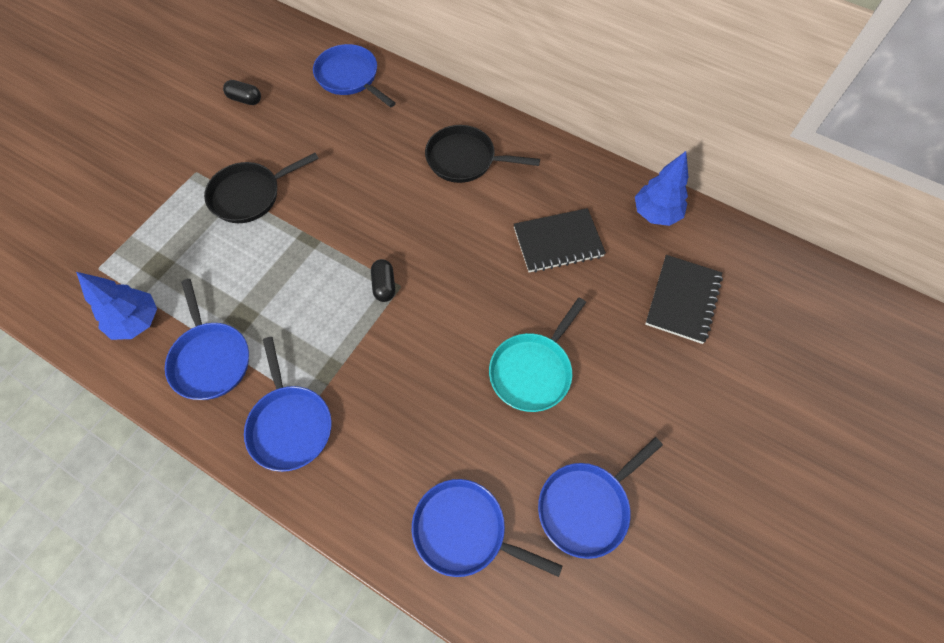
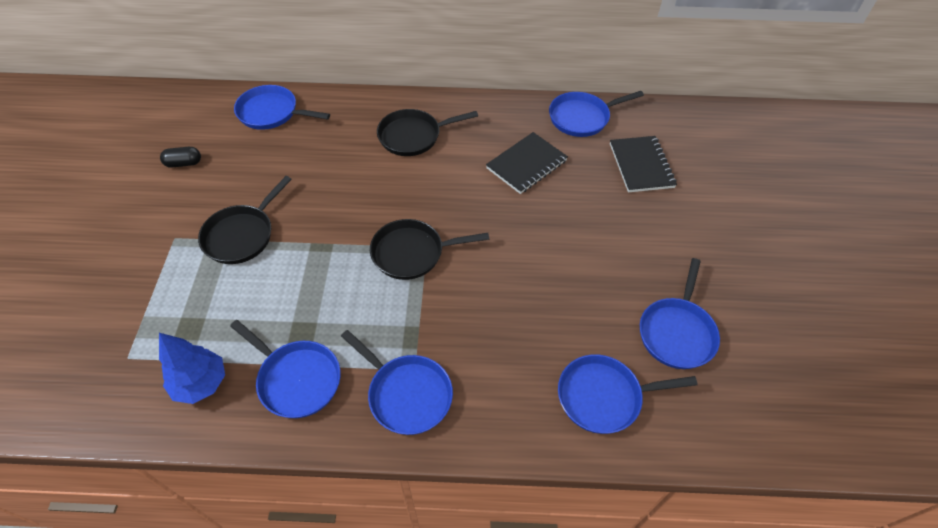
camera: 30 degrees left, 10 degrees down
black capsule [371,259,395,302] -> black pan [370,219,489,280]
turquoise pan [489,297,586,412] -> none
blue tree [635,151,688,226] -> blue pan [549,91,644,137]

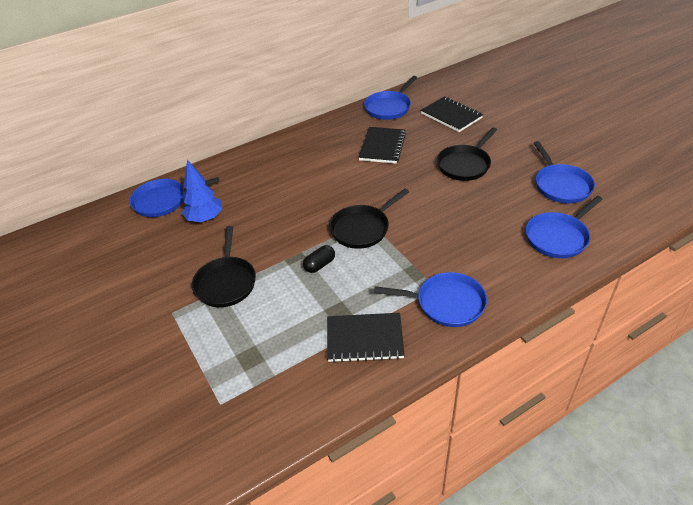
camera: 30 degrees left, 10 degrees down
blue tree [159,333,225,404] -> blue tree moved to [182,160,222,222]
black capsule [160,147,201,168] -> black capsule moved to [303,245,335,273]
blue pan [230,320,341,418] -> black notebook [327,313,405,363]
black pan [377,109,478,156] -> black pan moved to [437,127,497,181]

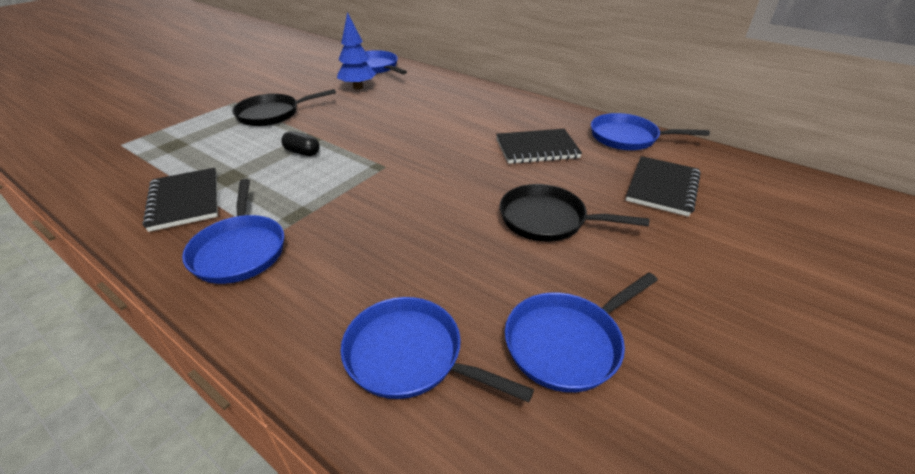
camera: 65 degrees right, 5 degrees down
black pan [329,189,409,249] -> none

